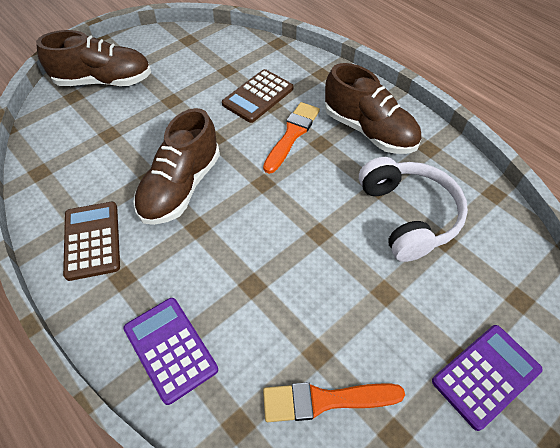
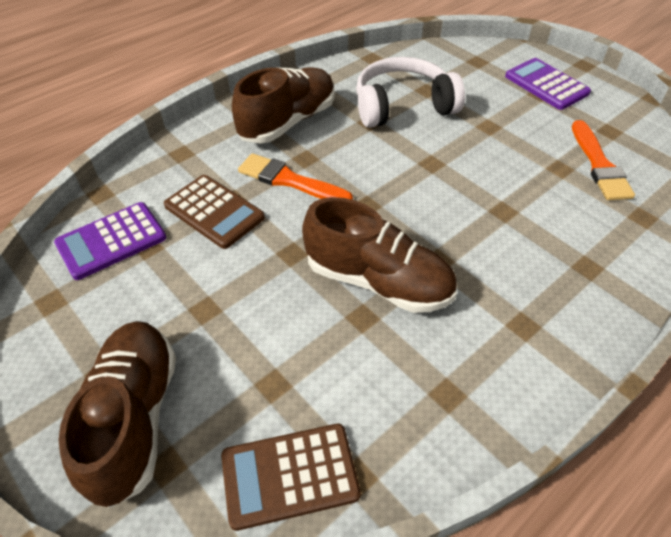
camera: 90 degrees left, 5 degrees down
brown calculator [63,202,120,281] -> brown calculator moved to [221,424,361,531]
purple calculator [123,298,218,405] -> purple calculator moved to [54,202,166,280]

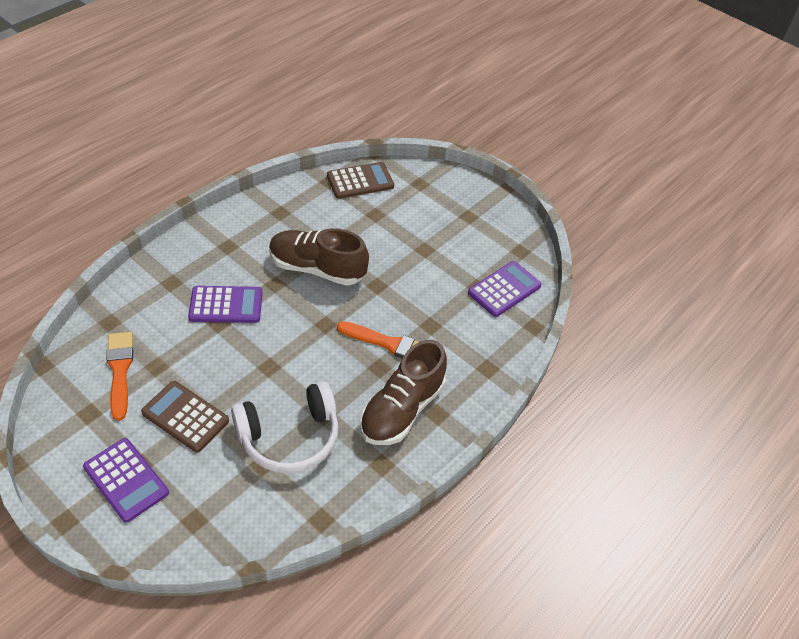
camera: 170 degrees right, 0 degrees up
brown shoe [58,321,176,508] -> none
brown calculator [164,175,265,249] -> brown calculator moved to [141,381,229,453]
none -> purple calculator [188,286,262,323]

